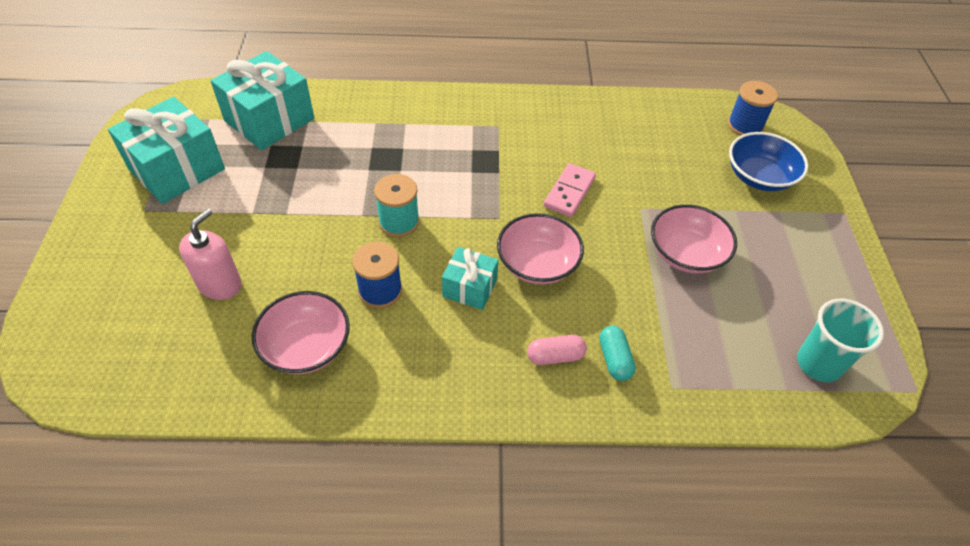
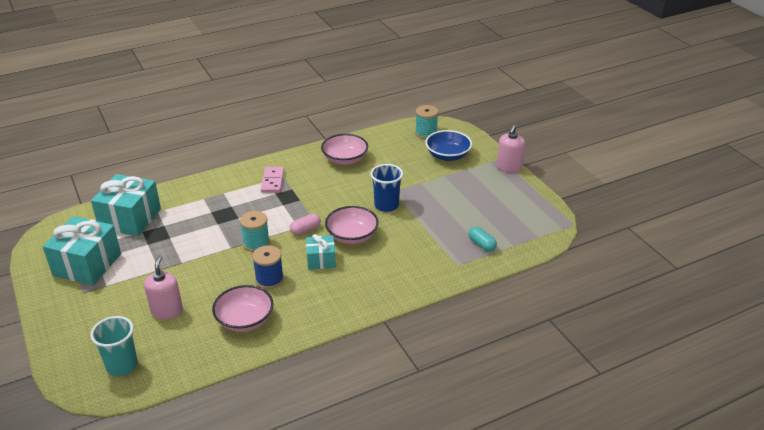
camera: 25 degrees left, 15 degrees down
pink capsule [527,335,587,365] -> pink capsule moved to [290,214,321,235]
pink domino [544,163,596,217] -> pink domino moved to [261,167,284,193]
turquoise capsule [599,326,636,381] -> turquoise capsule moved to [469,227,497,252]
pink bowl [651,204,737,273] -> pink bowl moved to [321,134,368,165]
blue spool [728,81,778,136] -> turquoise spool [415,105,439,139]
turquoise cup [797,299,884,382] -> turquoise cup moved to [90,316,138,376]
none -> blue cup [370,164,403,212]
none -> pink soap dispenser [497,125,525,173]

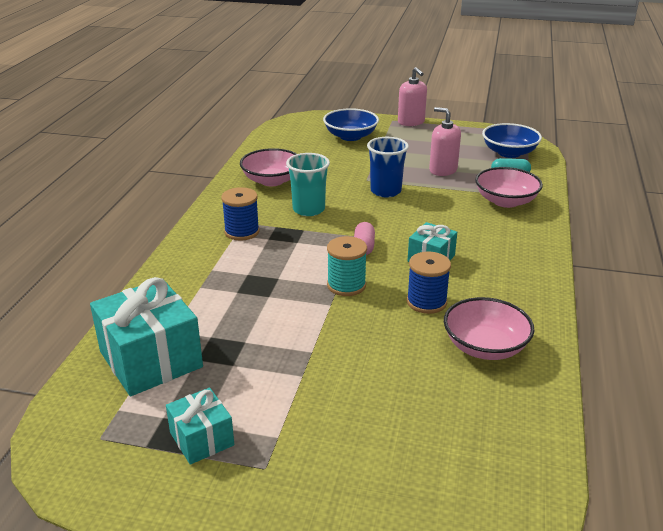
camera: 50 degrees left, 5 degrees down
turquoise gift [43,216,121,285] -> turquoise gift [166,387,234,465], size x0.55
turquoise cup [90,316,138,376] -> turquoise cup moved to [286,153,330,216]
pink soap dispenser [144,255,183,320] -> pink soap dispenser moved to [429,107,461,176]
pink domino [261,167,284,193] -> blue spool [221,187,260,241]
pink bowl [325,206,379,244] -> pink bowl moved to [475,167,543,208]
turquoise spool [415,105,439,139] -> none
none -> blue bowl [482,123,542,158]

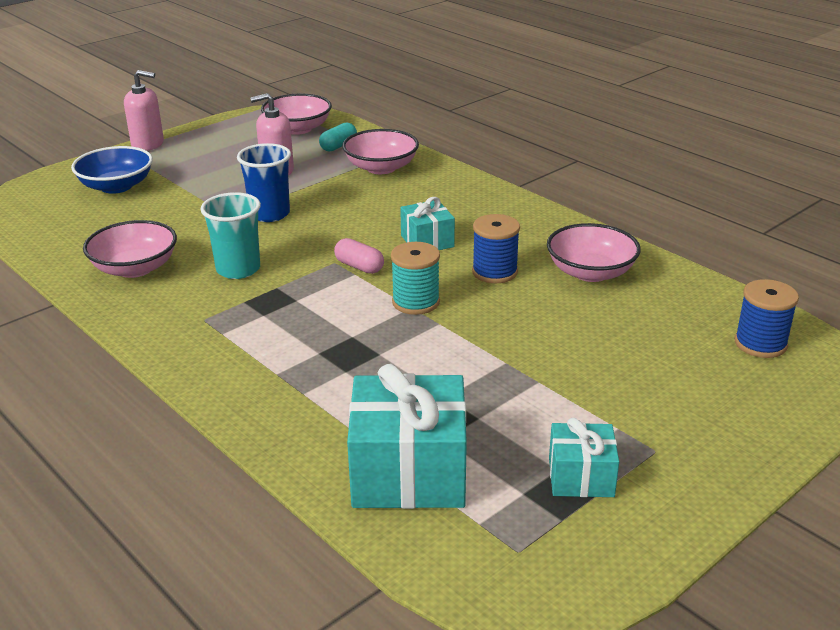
camera: 55 degrees left, 0 degrees up
blue spool [221,187,260,241] -> blue spool moved to [735,279,799,358]
blue bowl [482,123,542,158] -> pink bowl [261,93,332,135]

